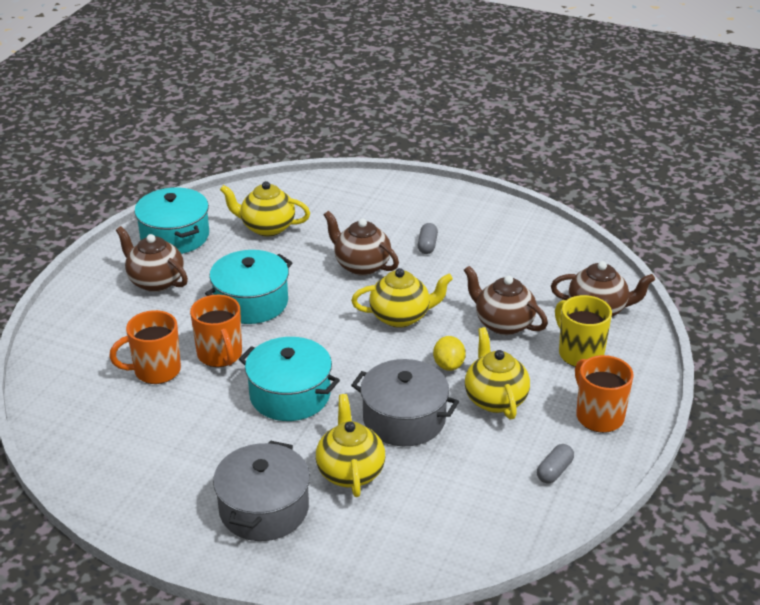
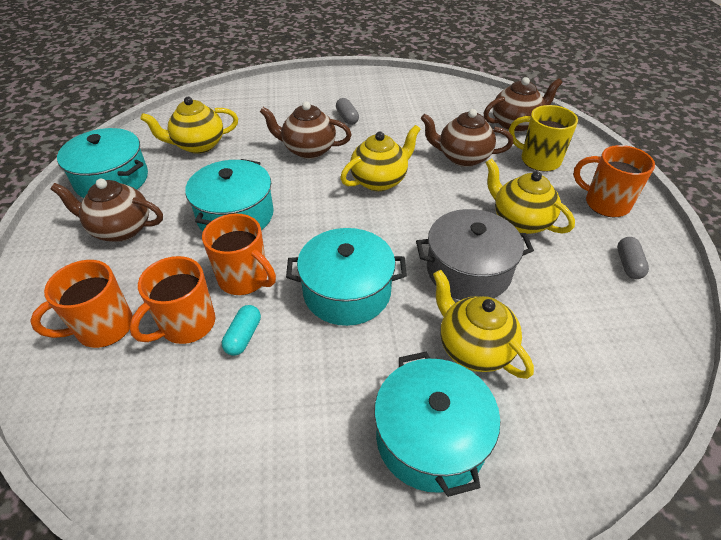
camera: 30 degrees left, 10 degrees up
grey pot [213,440,310,541] -> turquoise pot [374,352,500,497]
yellow lemon [433,336,466,371] -> none
none -> orange mug [30,260,133,348]
none -> turquoise capsule [222,305,261,356]

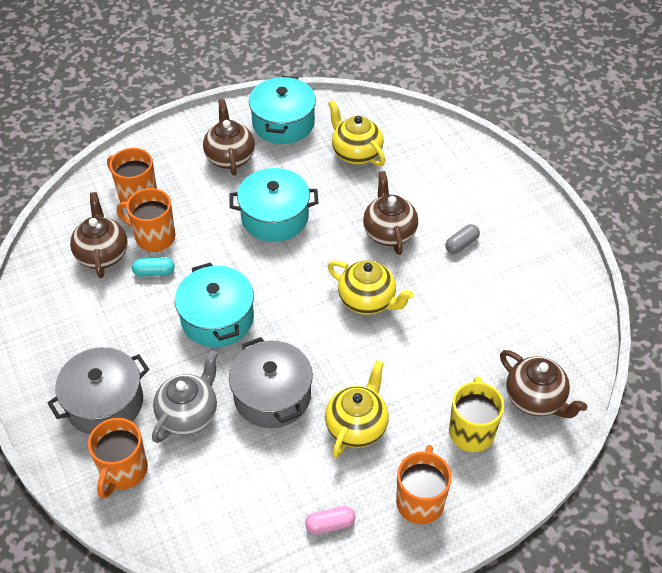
camera: 70 degrees right, 5 degrees up
orange mug [202,214,276,295] -> orange mug moved to [88,418,148,499]
turquoise pot [374,352,500,497] -> grey pot [47,347,149,434]
brown teapot [421,109,513,167] -> brown teapot moved to [70,192,128,278]
yellow teapot [433,270,534,379] -> grey teapot [152,350,218,443]
grey capsule [617,237,649,279] -> pink capsule [305,506,355,535]

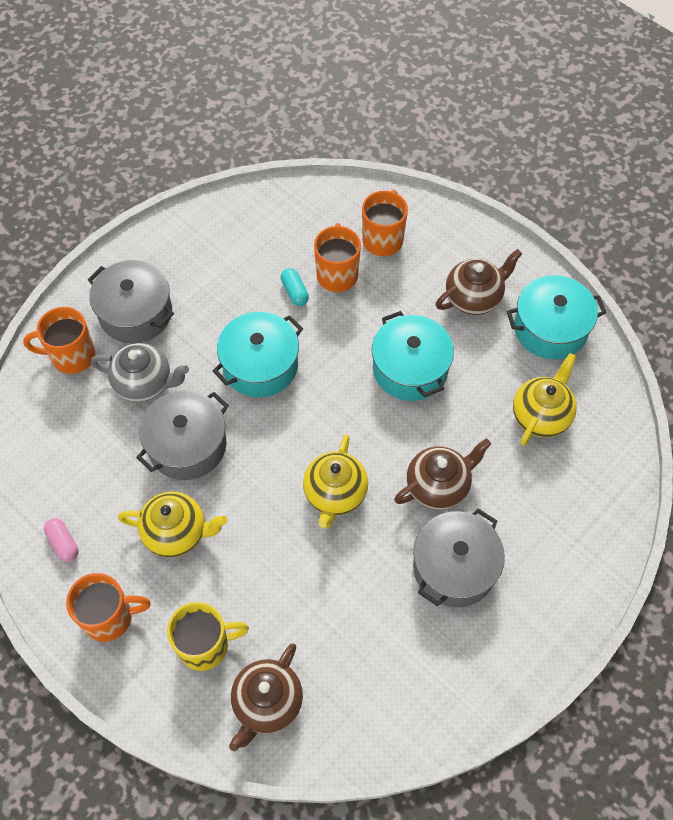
camera: 70 degrees right, 10 degrees up
brown teapot [70,192,128,278] -> none
grey capsule [445,224,480,254] -> grey pot [413,508,505,607]

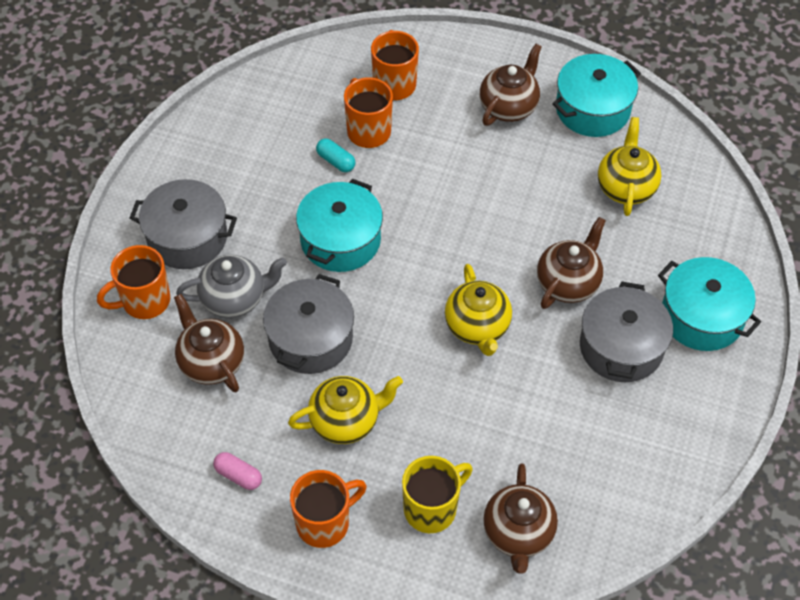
camera: 25 degrees left, 5 degrees down
turquoise pot [372,311,454,401] -> turquoise pot moved to [658,257,761,351]
none -> brown teapot [174,294,244,392]

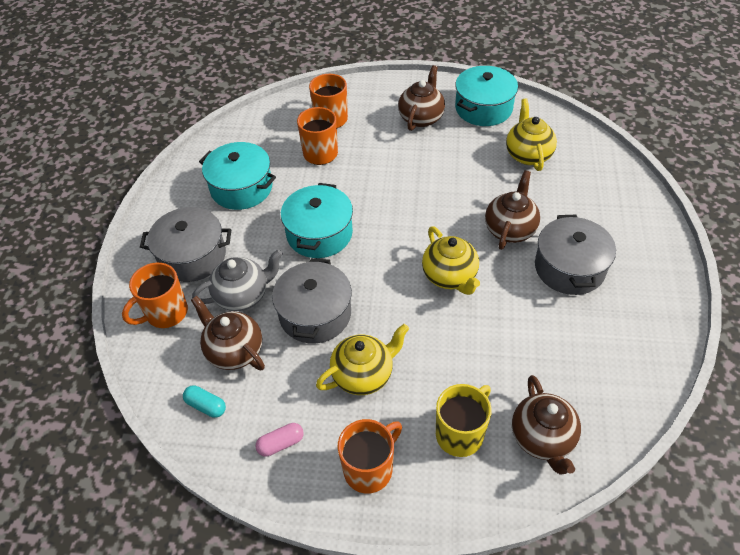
camera: 10 degrees left, 5 degrees down
pink capsule [213,452,262,490] -> pink capsule turned 45 degrees counterclockwise [256,423,304,457]
turquoise capsule [316,138,355,172] -> turquoise capsule moved to [183,385,226,418]
turquoise pot [658,257,761,351] -> turquoise pot moved to [199,142,276,210]

